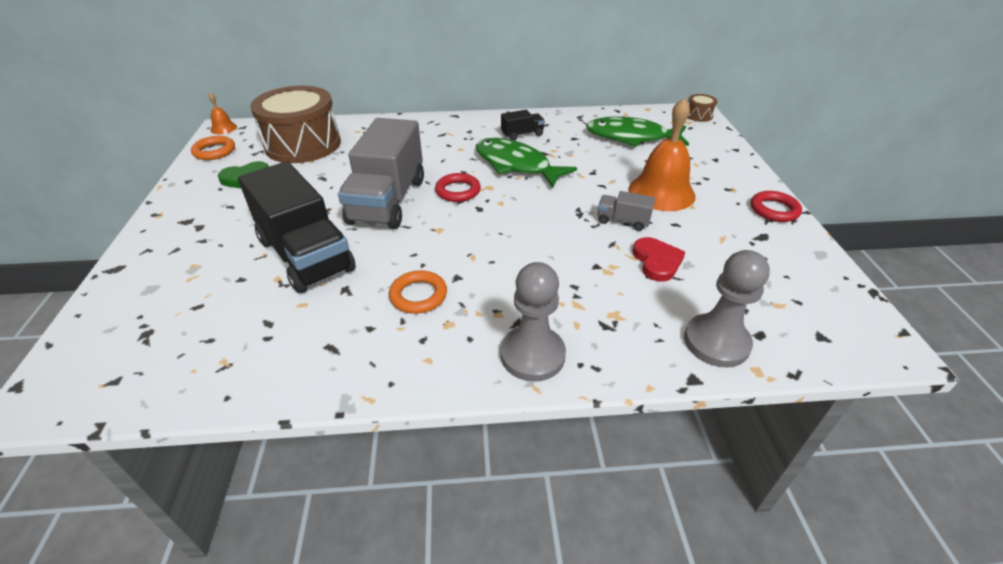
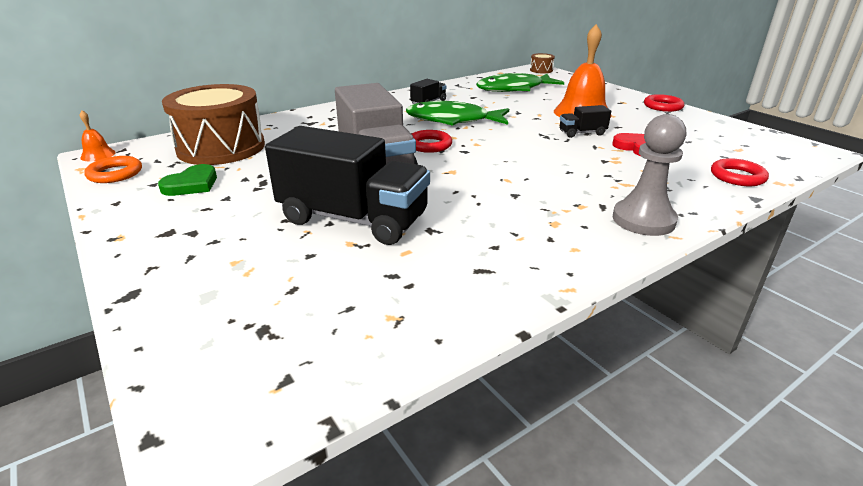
camera: 30 degrees left, 10 degrees down
orange ring [389,270,447,314] -> none
grey truck [598,191,655,231] -> black truck [560,105,611,138]
grey pawn [684,250,770,367] -> red ring [711,158,769,186]

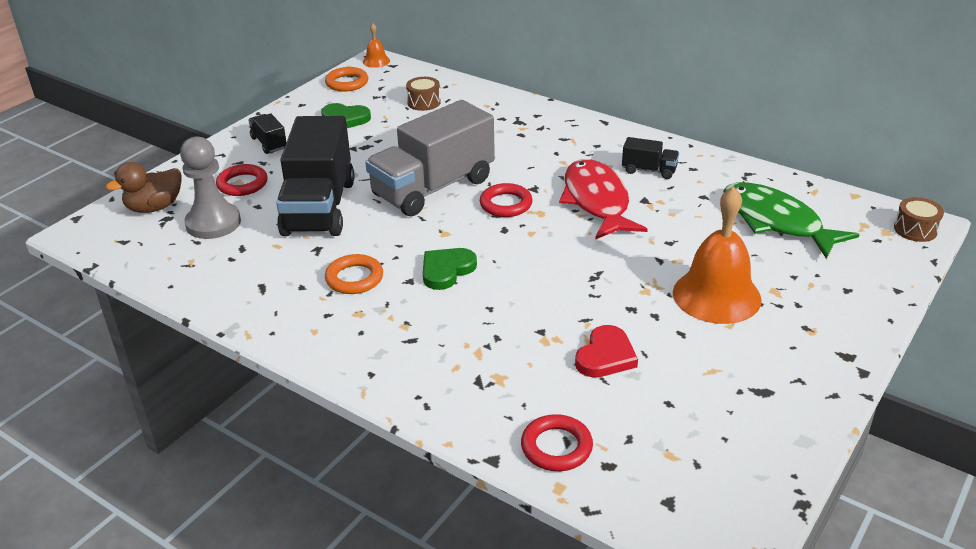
camera: 70 degrees right, 5 degrees up
brown drum [162,84,265,165] -> brown drum [406,77,441,111], size x0.40
green fish [406,101,509,126] -> red fish [559,159,648,240]
black truck [560,105,611,138] -> black truck moved to [248,114,287,154]
grey pawn [613,114,686,236] -> grey pawn moved to [180,136,241,239]
red ring [644,94,684,112] -> red ring moved to [216,164,268,196]
none -> brown duck [106,162,182,213]
none -> orange ring [325,254,383,294]
none -> green heart [423,248,477,290]

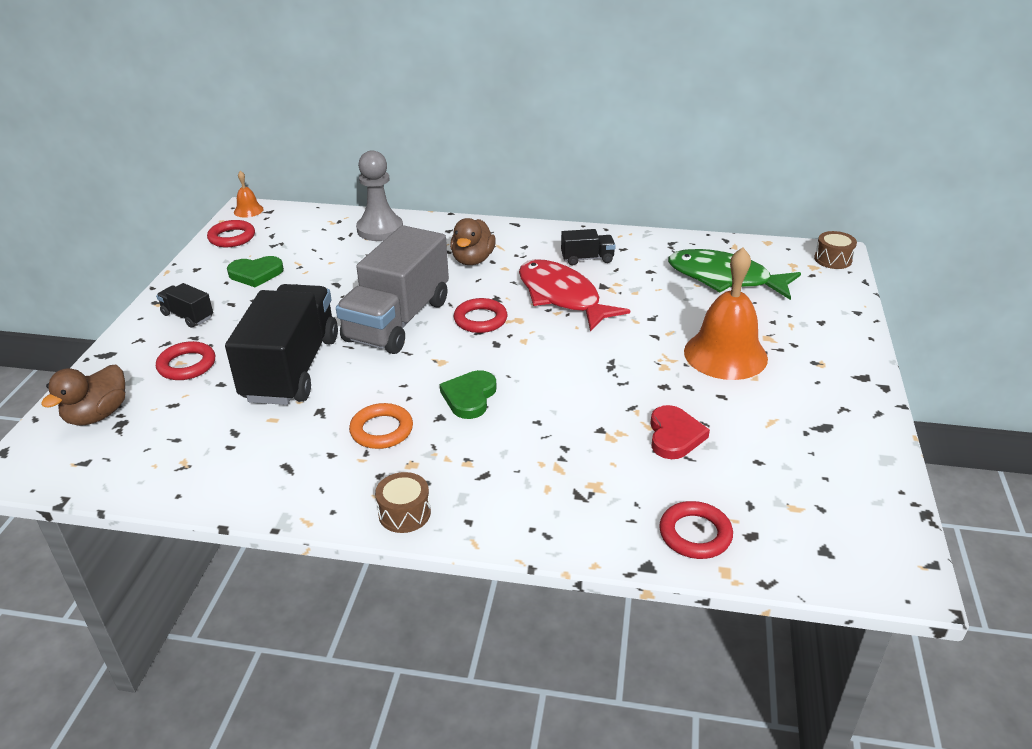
camera: 25 degrees left, 0 degrees up
grey pawn [180,136,241,239] -> grey pawn moved to [356,150,403,241]
black truck [276,116,354,236] -> black truck turned 150 degrees counterclockwise [225,284,338,405]
orange ring [325,67,368,92] -> red ring [207,220,255,247]
brown drum [406,77,441,111] -> brown drum moved to [375,472,431,533]
none -> brown duck [450,218,496,265]

